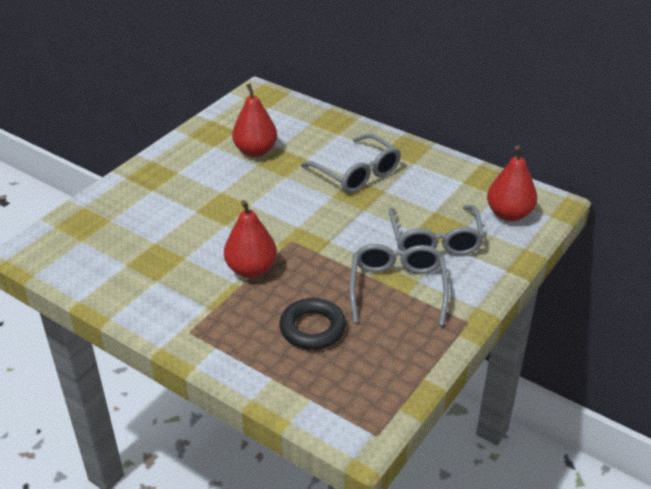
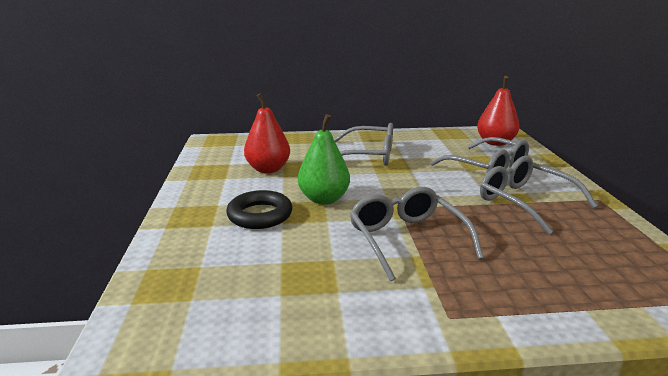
camera: 40 degrees left, 15 degrees down
red pear [224,200,277,278] -> grey glasses [349,187,484,281]
black ring [279,298,346,350] -> black ring moved to [226,190,293,229]
none -> green pear [298,114,350,204]

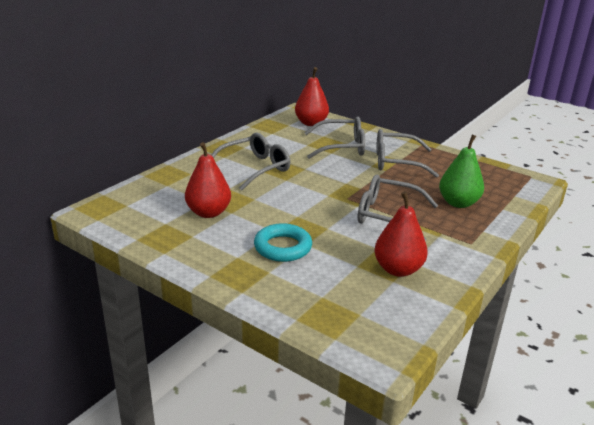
camera: 50 degrees left, 5 degrees up
black ring [226,190,293,229] -> turquoise ring [254,223,312,262]
green pear [298,114,350,204] -> green pear moved to [439,134,484,208]
none -> red pear [374,191,428,277]

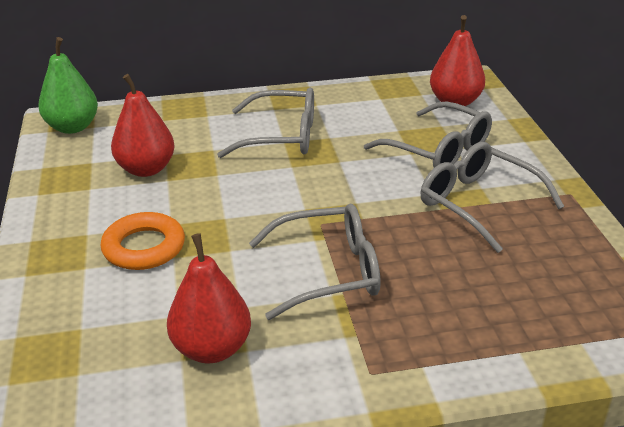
camera: 45 degrees right, 5 degrees up
turquoise ring [254,223,312,262] -> orange ring [101,212,185,270]
grey glasses [357,175,438,241] -> grey glasses turned 105 degrees clockwise [249,204,380,320]
green pear [439,134,484,208] -> green pear moved to [38,37,98,134]

